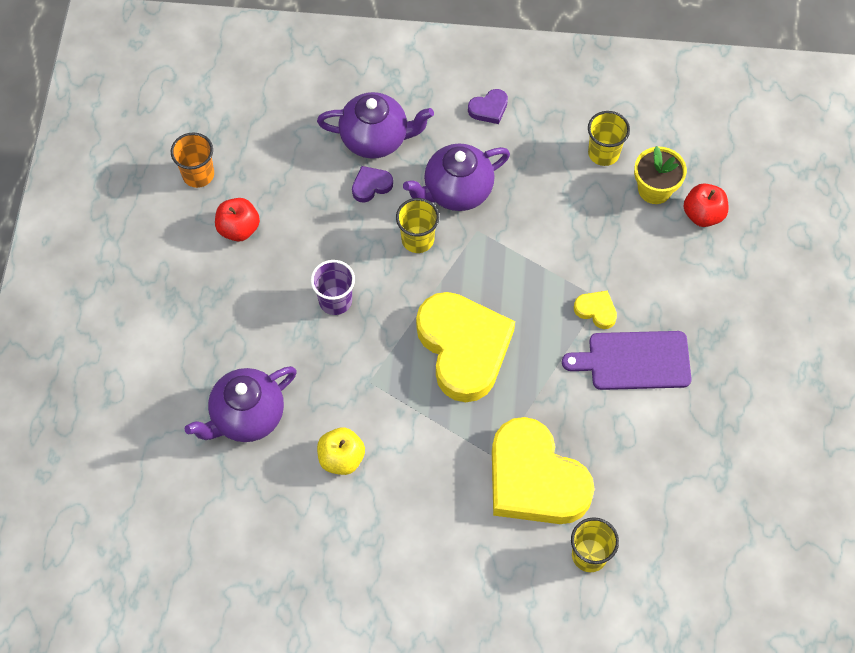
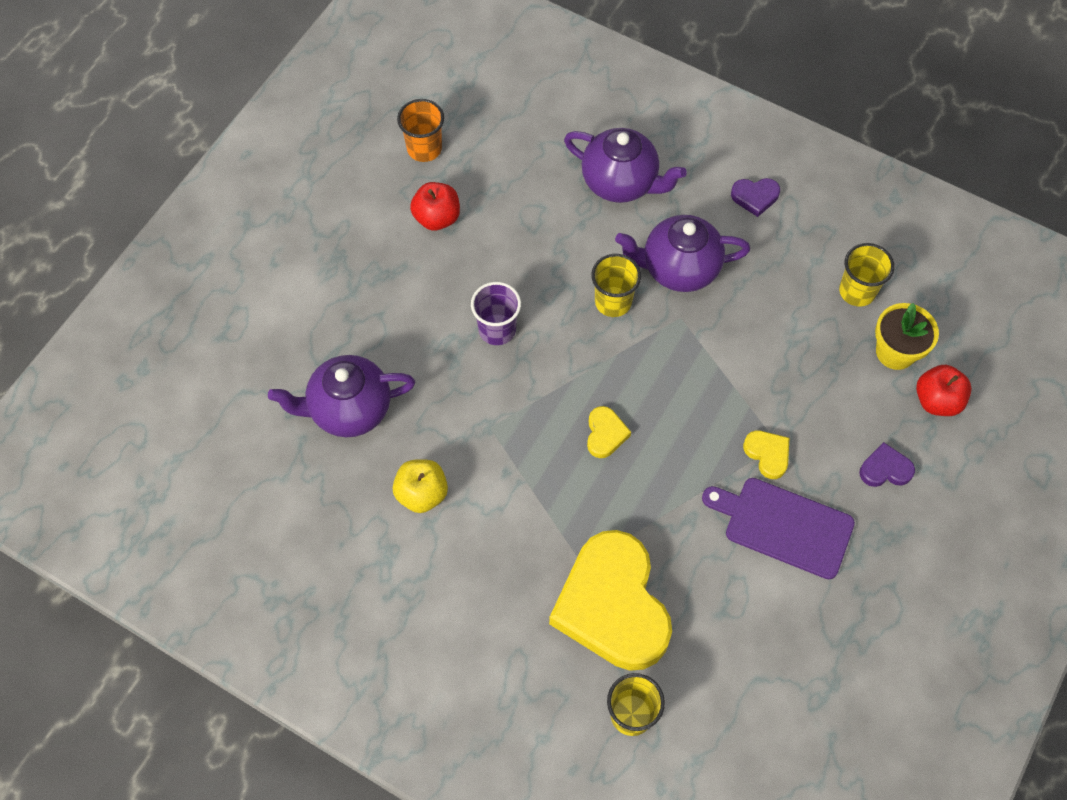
camera: 25 degrees right, 0 degrees up
purple heart [352,166,393,202] -> purple heart moved to [859,442,915,487]
yellow heart [416,292,515,402] -> yellow heart [587,406,631,458], size x0.40

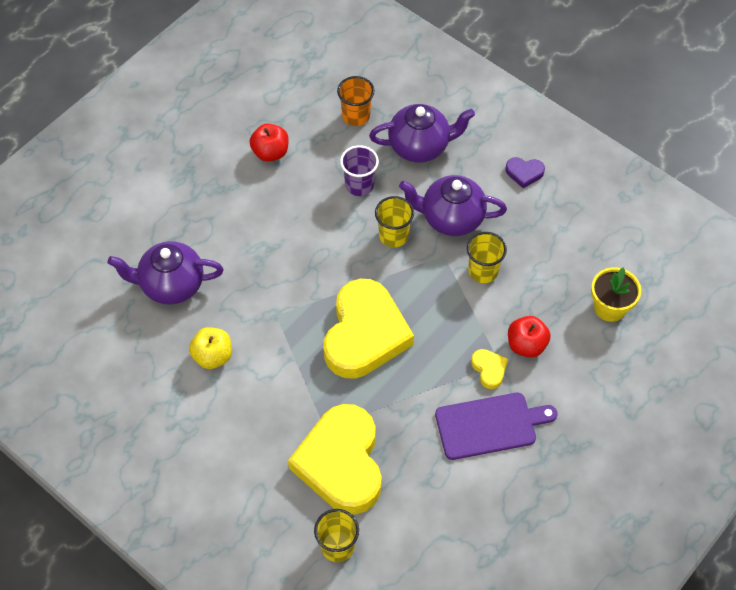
camera: 10 degrees right, 5 degrees down
orange cup [397,99,444,162] -> orange cup moved to [337,76,374,126]
purple cup [471,282,521,345] -> purple cup moved to [340,145,379,196]
purple teapot [564,128,687,203] -> purple teapot turned 45 degrees counterclockwise [369,104,475,163]
yellow heart [587,406,631,458] -> yellow heart [324,279,414,379], size x2.49
purple cutting board [702,478,855,579] -> purple cutting board turned 135 degrees clockwise [435,393,558,460]
yellow cup [839,243,894,307] -> yellow cup moved to [467,232,507,283]
purple heart [859,442,915,487] -> none
red apple [916,365,972,416] -> red apple moved to [508,316,551,358]

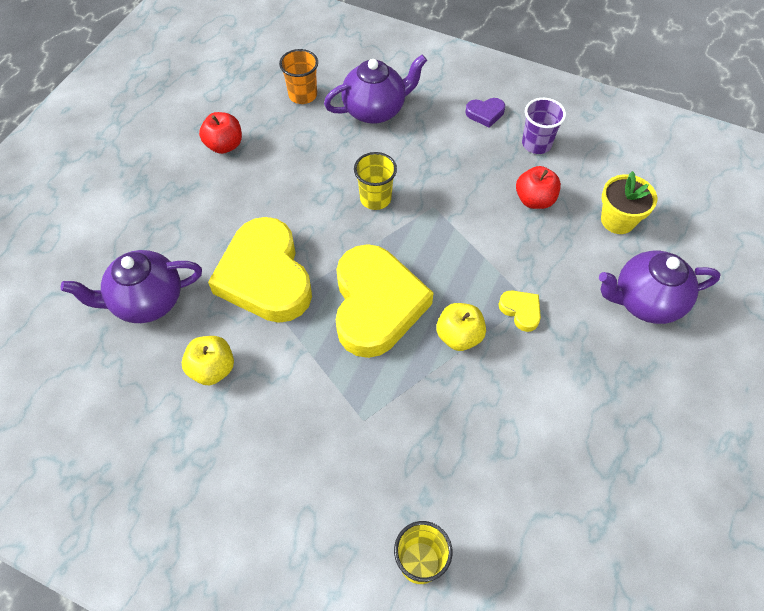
camera: 15 degrees left, 0 degrees up
yellow heart [288,404,382,515] -> yellow heart moved to [208,217,312,323]
purple cup [340,145,379,196] -> purple cup moved to [522,98,566,154]
purple teapot [399,175,507,236] -> purple teapot moved to [599,251,721,324]
purple cutting board [435,393,558,460] -> none
yellow cup [467,232,507,283] -> none
red apple [508,316,551,358] -> red apple moved to [516,166,561,209]
none -> yellow apple [436,303,486,351]

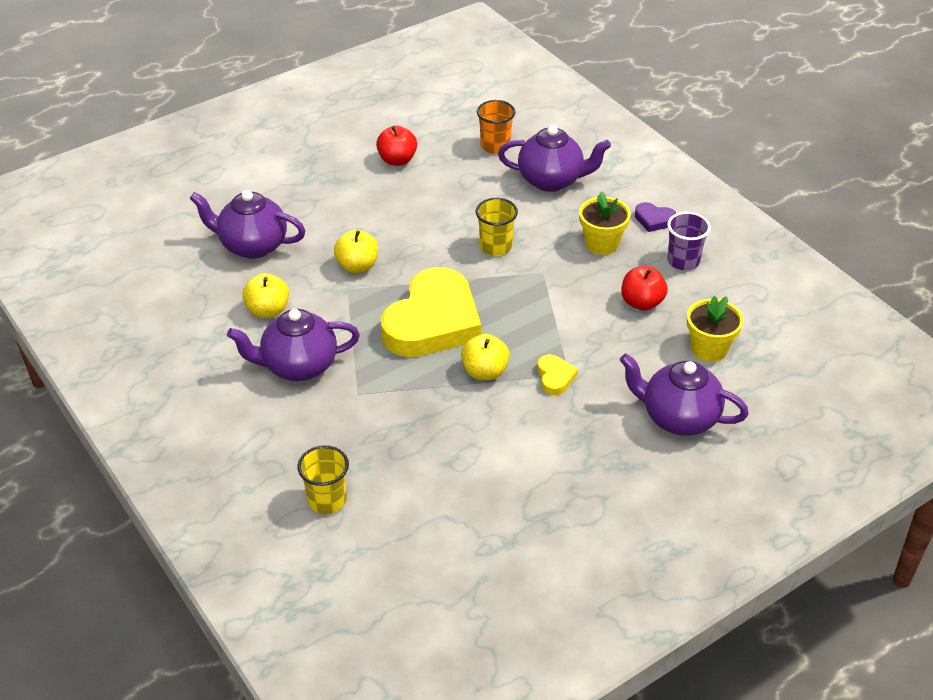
camera: 30 degrees right, 15 degrees down
yellow heart [208,217,312,323] -> yellow apple [334,230,378,273]
none -> purple teapot [227,309,360,381]
none -> yellow flower pot [579,191,631,255]

